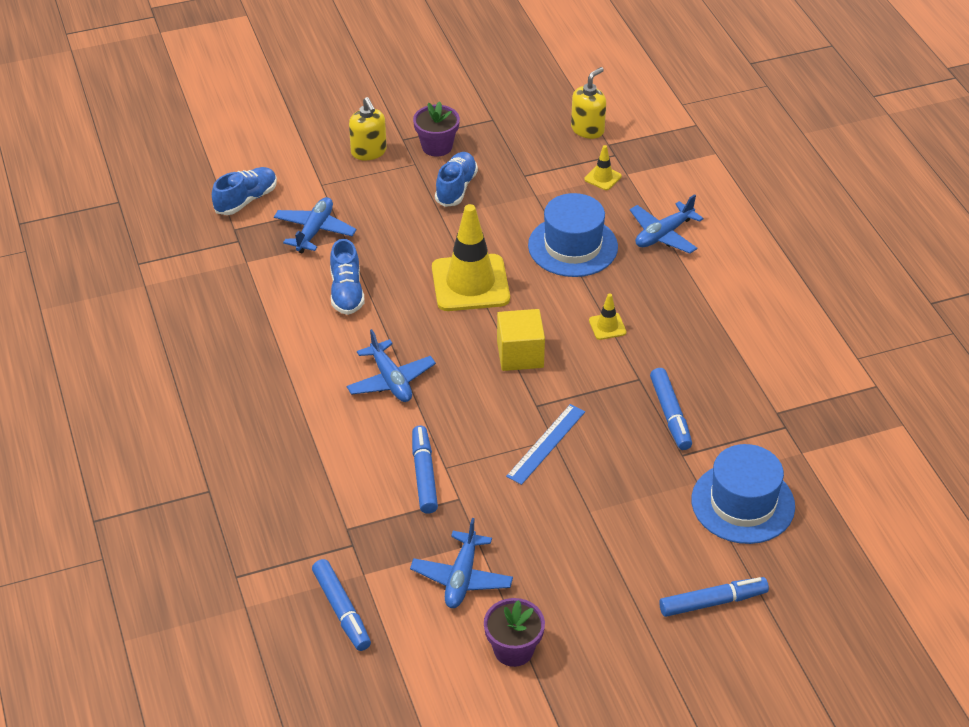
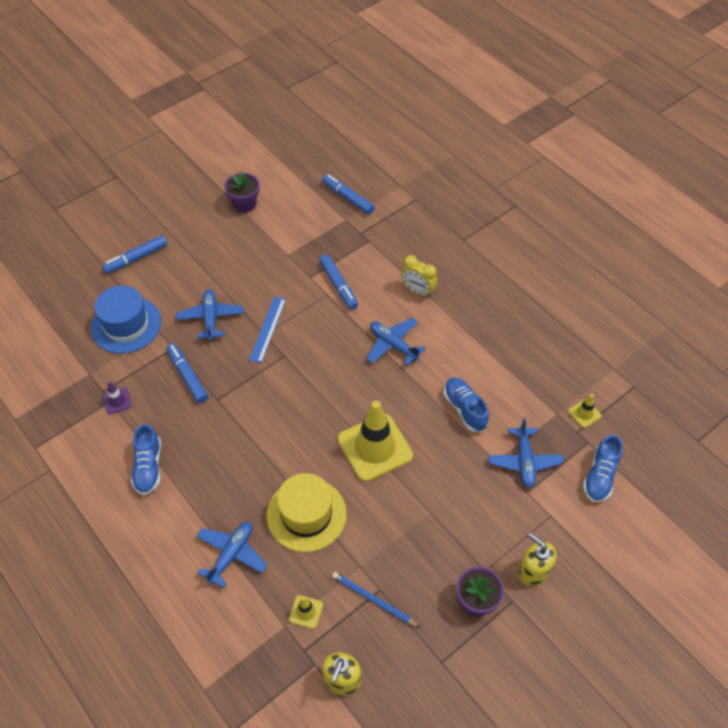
camera: 160 degrees right, 10 degrees up
blue plane [410,518,513,608] -> blue plane moved to [176,289,244,341]
blue shoe [435,152,478,207] -> blue shoe moved to [131,424,161,495]
yellow cube [497,309,545,371] -> none
blue hat [528,193,618,277] -> yellow hat [267,473,347,552]
yellow traffic cone [589,293,626,340] -> yellow traffic cone moved to [568,394,602,428]
none -> purple traffic cone [103,381,132,414]
none -> blue pencil [332,572,420,628]
none -> yellow clock [401,255,438,298]

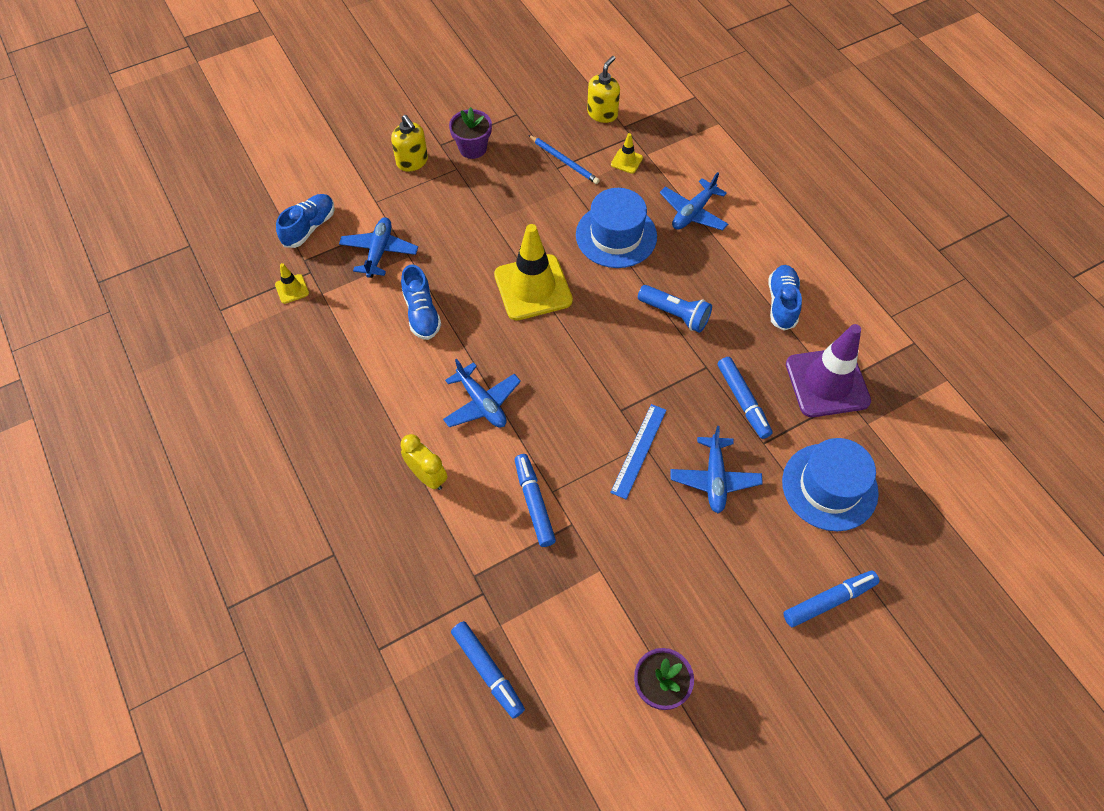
camera: 170 degrees left, 5 degrees up
purple traffic cone [103,381,132,414] -> purple traffic cone [786,324,871,417], size x2.34
yellow hat [267,473,347,552] -> blue hat [576,188,657,268]
none -> blue flashlight [638,285,712,333]

